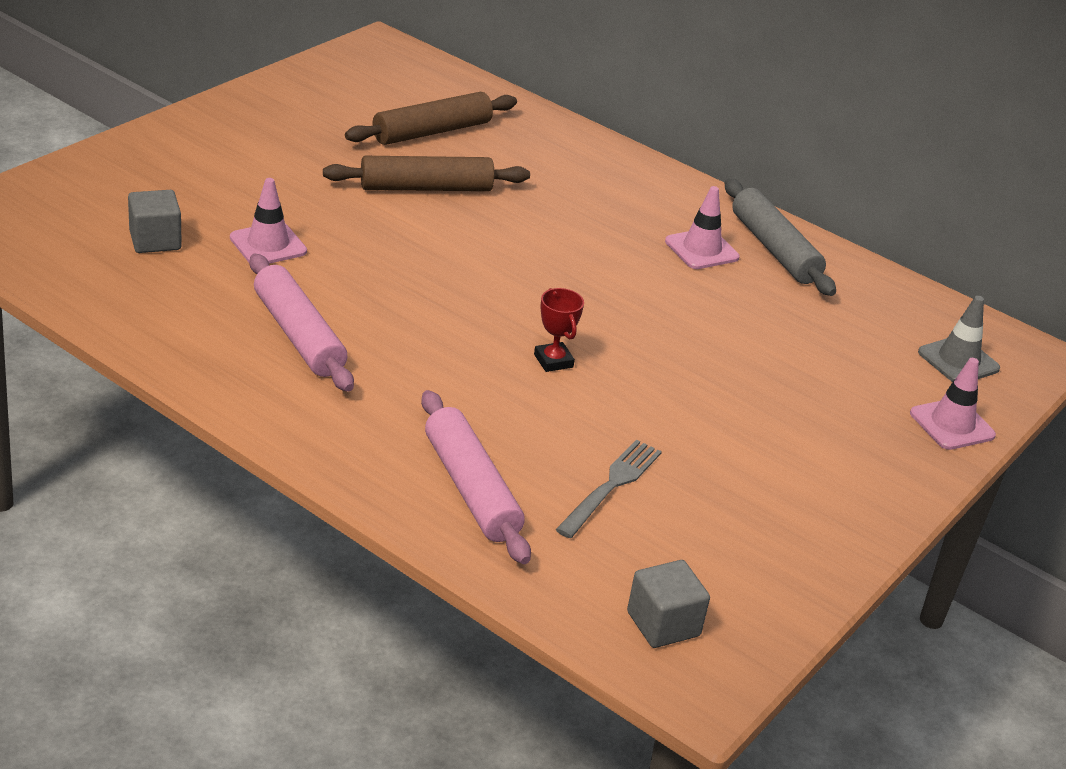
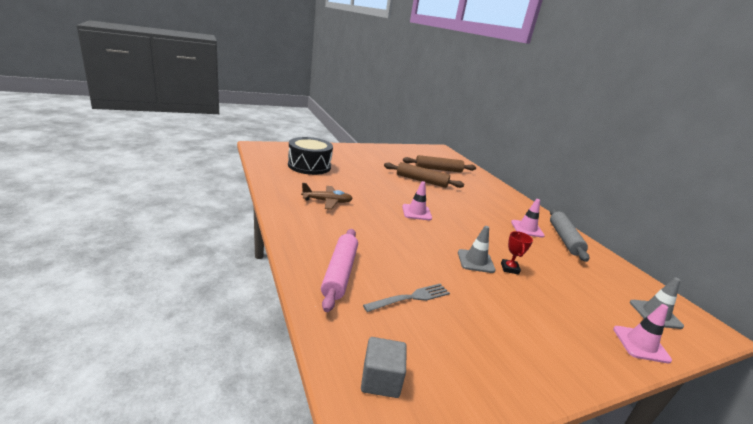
camera: 30 degrees right, 10 degrees down
grey cube [128,190,182,253] -> black drum [288,137,333,175]
pink traffic cone [230,178,307,264] -> pink traffic cone moved to [402,181,432,220]
pink rolling pin [250,254,354,392] -> brown plane [301,183,353,210]
red trophy [534,288,584,372] -> red trophy moved to [501,231,533,275]
none -> grey traffic cone [458,226,496,273]

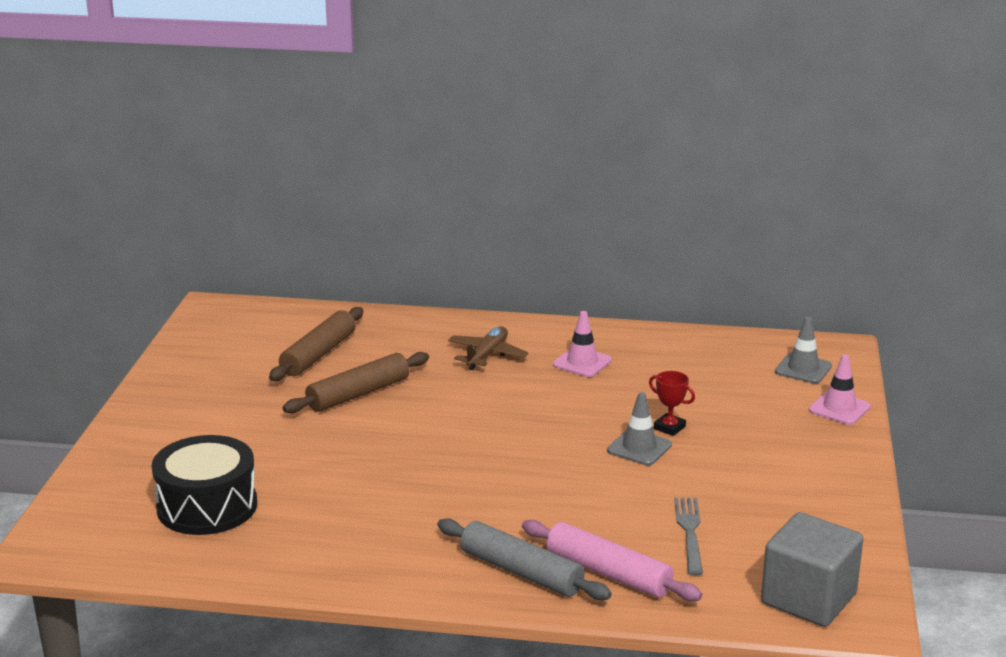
camera: 55 degrees left, 0 degrees up
brown plane [301,183,353,210] -> brown plane moved to [448,327,529,370]
grey cube [361,337,407,398] -> grey cube [761,512,863,627], size x1.70
pink traffic cone [402,181,432,220] -> none
grey rolling pin [550,209,589,262] -> grey rolling pin moved to [437,518,611,600]

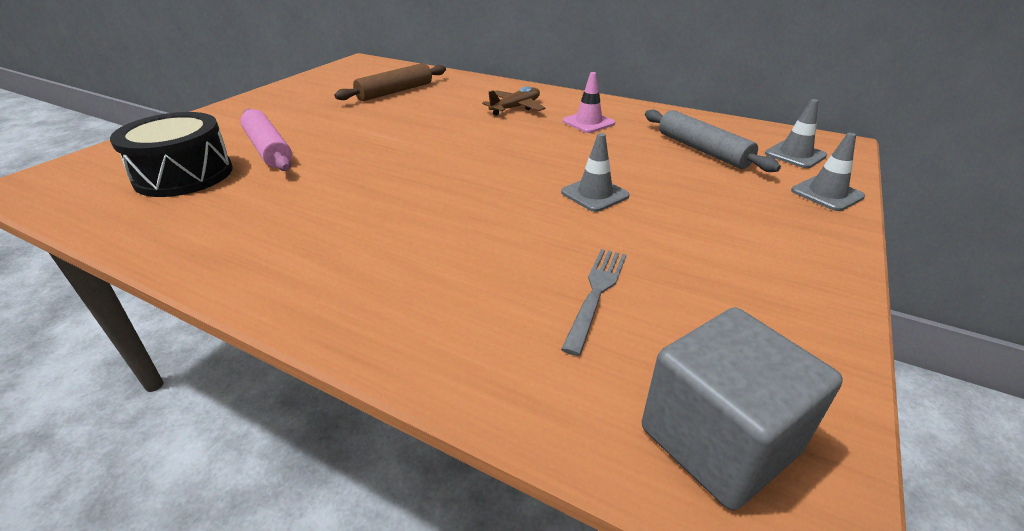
camera: 20 degrees right, 10 degrees up
brown rolling pin [283,352,429,414] -> none
grey rolling pin [437,518,611,600] -> grey rolling pin moved to [645,110,781,172]
pink rolling pin [522,520,702,601] -> pink rolling pin moved to [240,109,292,171]
red trophy [649,371,695,436] -> none
pink traffic cone [809,355,871,425] -> grey traffic cone [791,133,865,211]

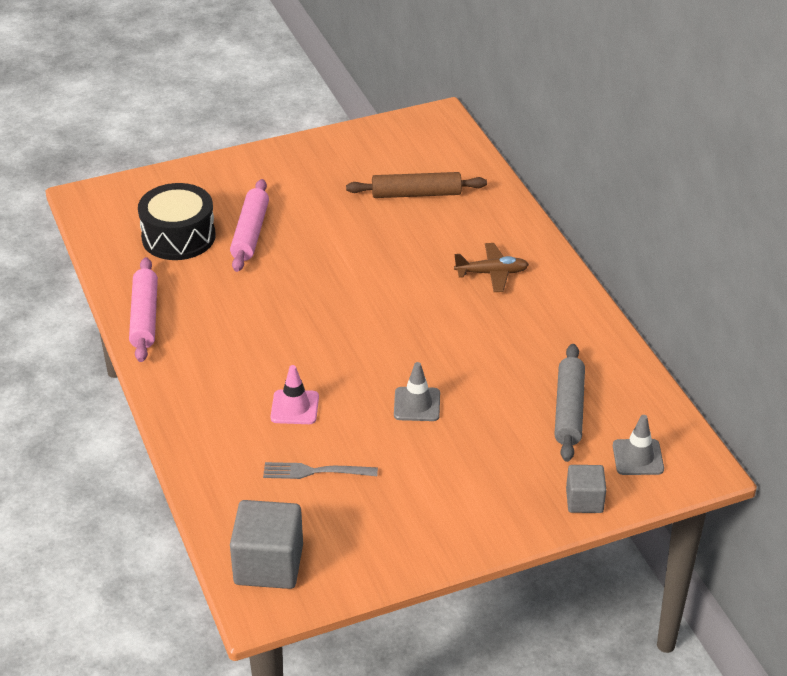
camera: 40 degrees right, 5 degrees up
grey fork [561,249,626,356] -> grey fork turned 150 degrees counterclockwise [263,462,378,479]
pink traffic cone [563,72,615,133] -> pink traffic cone moved to [270,365,319,424]
grey traffic cone [791,133,865,211] -> grey cube [566,465,606,513]
none -> pink rolling pin [129,257,158,362]

